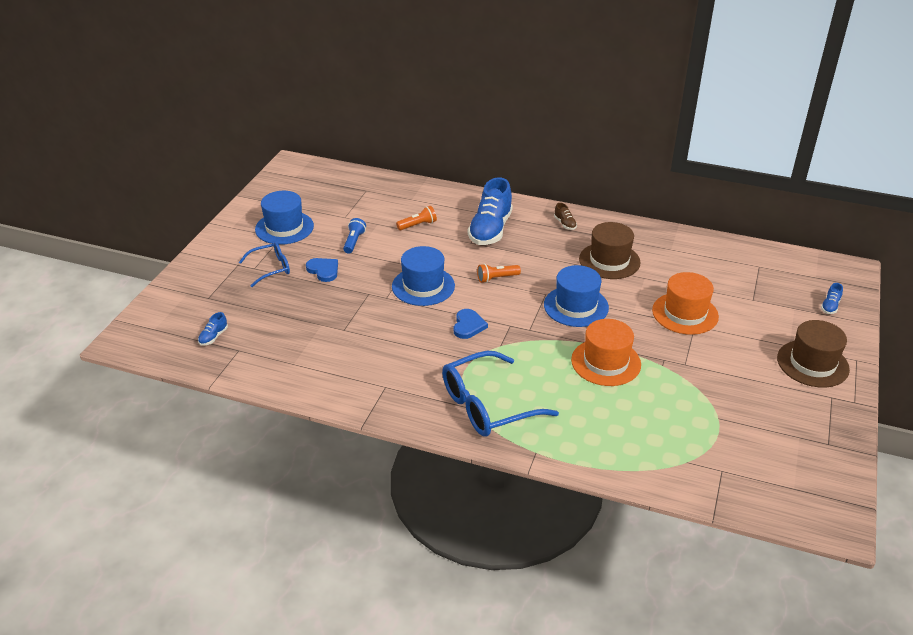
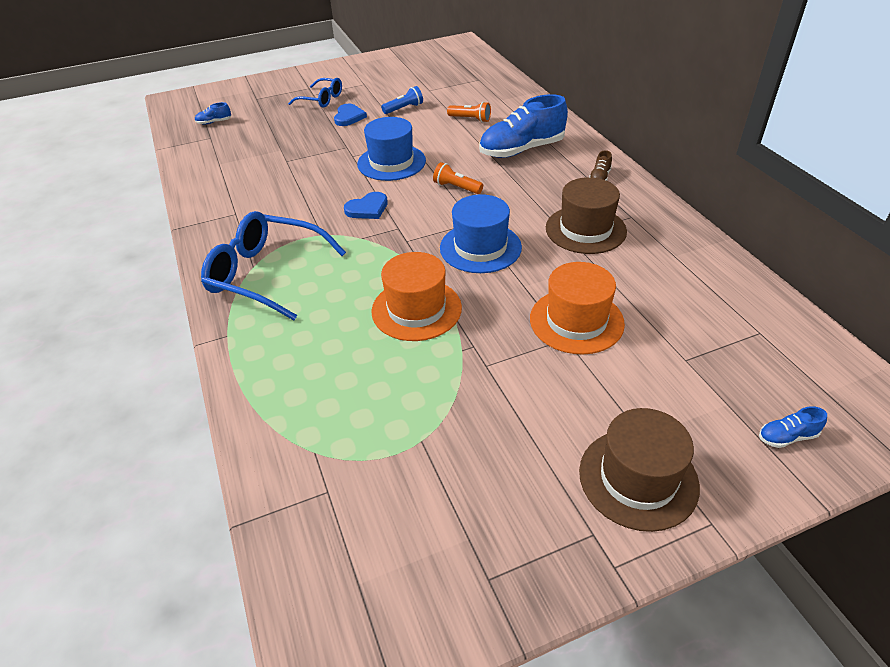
camera: 50 degrees right, 5 degrees up
blue hat [255,191,314,245] -> none

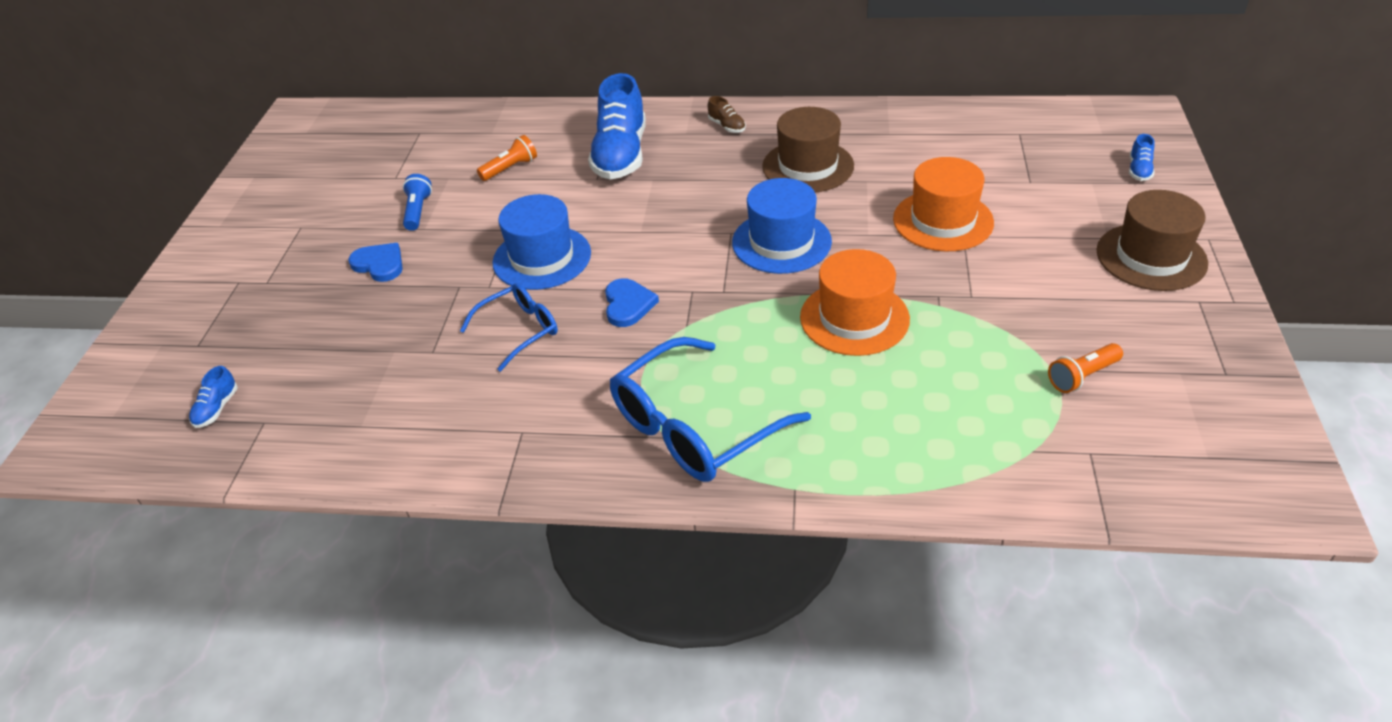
camera: 60 degrees left, 0 degrees up
blue glasses [288,78,342,107] -> blue glasses moved to [460,283,558,372]
orange flashlight [433,162,483,194] -> orange flashlight moved to [1048,343,1123,393]

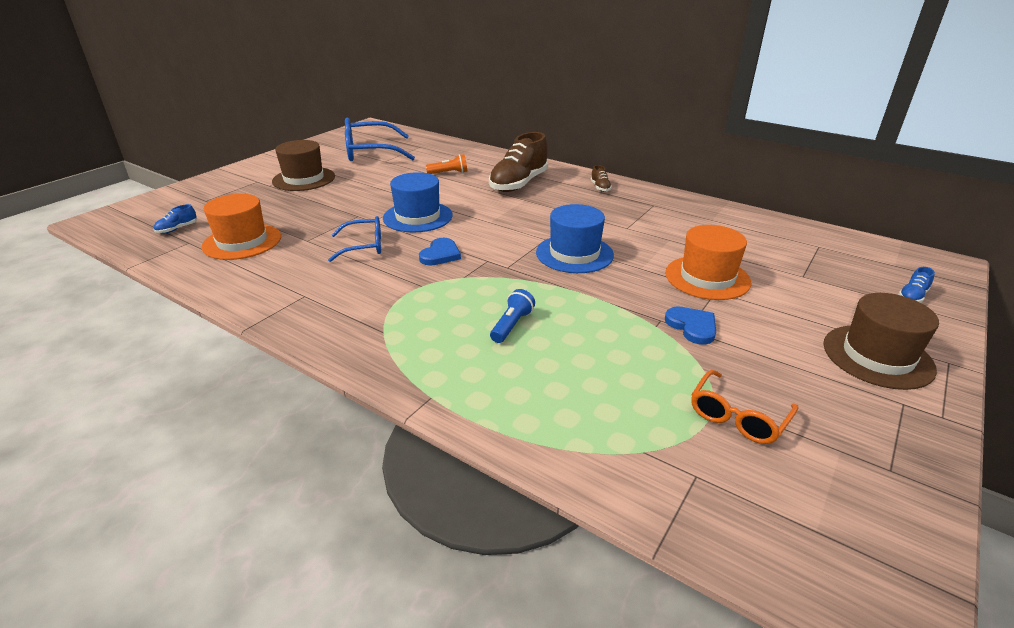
camera: 25 degrees right, 10 degrees down
blue heart [348,243,403,282] -> blue heart moved to [665,306,716,345]
blue flashlight [403,174,432,231] -> blue flashlight moved to [490,289,535,343]
blue shoe [588,73,646,180] -> brown shoe [489,132,548,192]
blue glasses [610,337,811,482] -> blue glasses moved to [345,118,415,161]
brown hat [762,107,854,192] -> brown hat moved to [272,140,335,191]
orange hat [800,249,910,356] -> orange hat moved to [201,194,281,260]
orange flashlight [1048,343,1123,393] -> orange glasses [691,370,799,444]

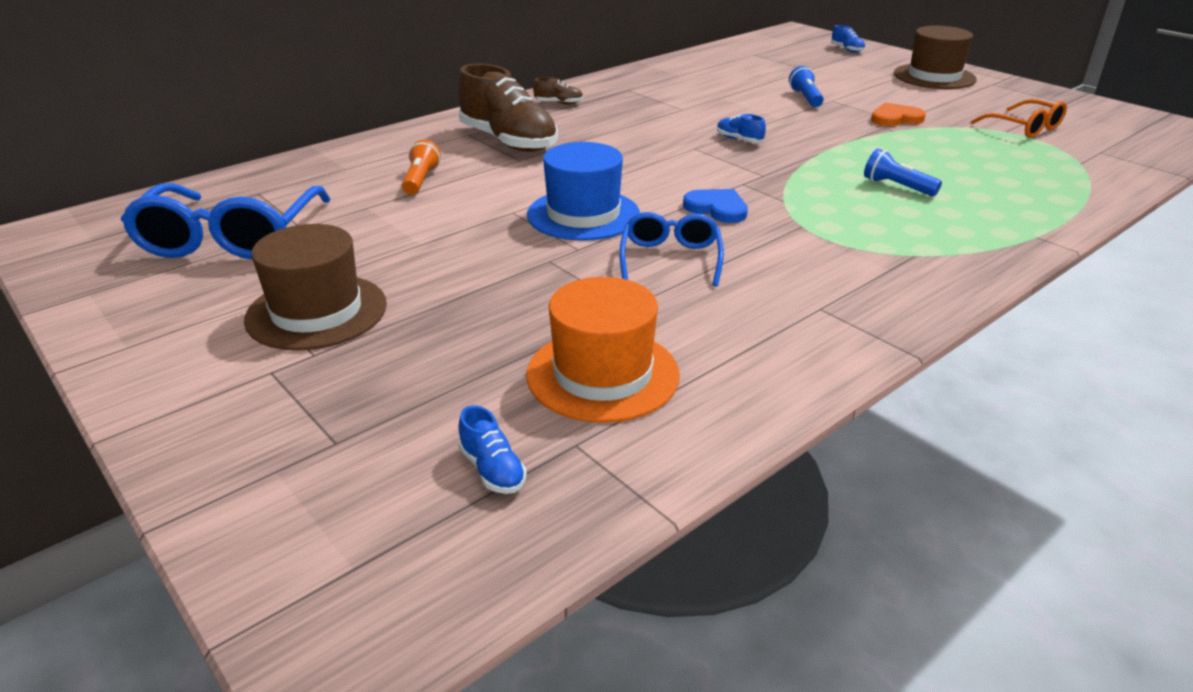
camera: 75 degrees left, 0 degrees up
blue hat [536,204,614,273] -> blue shoe [717,114,766,142]
orange hat [665,225,751,300] -> blue flashlight [789,66,824,107]
blue heart [665,306,716,345] -> orange heart [871,103,926,126]

